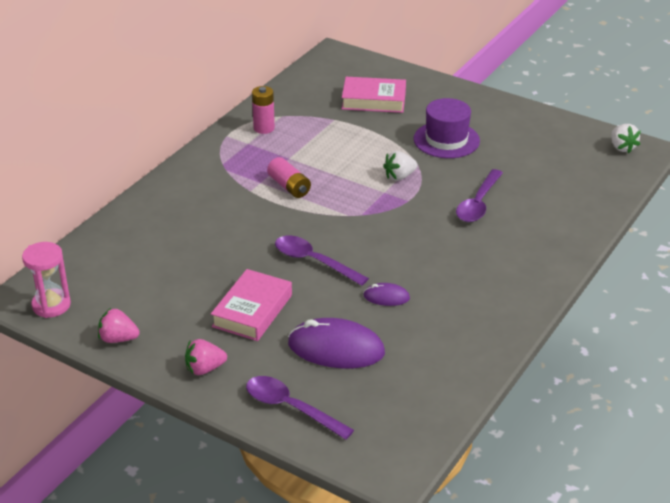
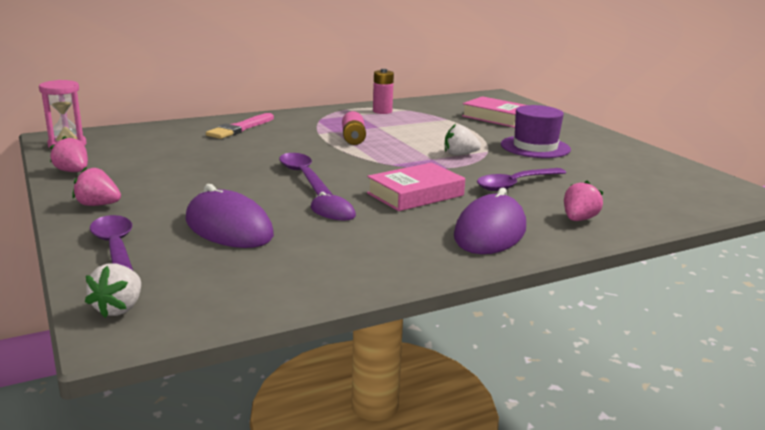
camera: 30 degrees right, 15 degrees down
pink book [211,269,292,341] -> pink book moved to [367,163,465,211]
white strawberry [611,124,641,153] -> white strawberry moved to [85,263,141,318]
none -> pink brush [206,113,274,139]
none -> purple mouse [454,188,526,254]
none -> pink strawberry [564,180,603,221]

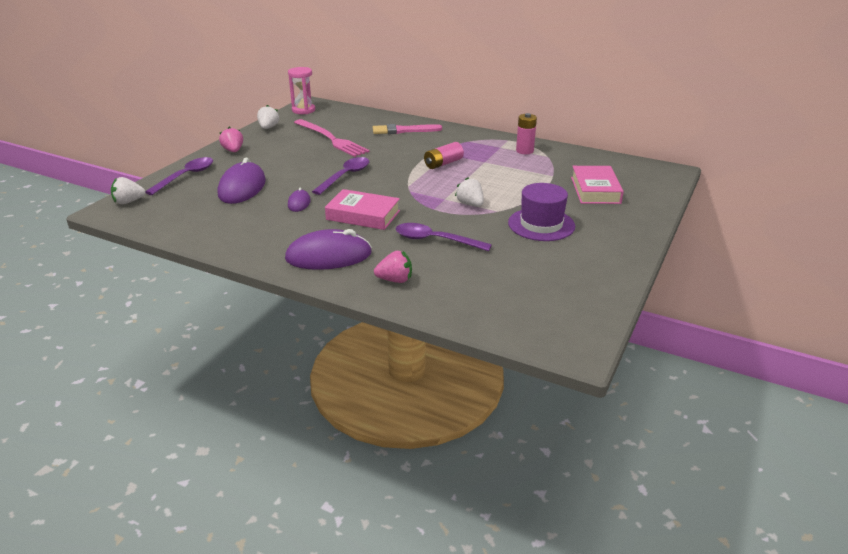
camera: 55 degrees right, 10 degrees up
pink strawberry [50,136,88,172] -> white strawberry [257,105,279,129]
none -> pink fork [294,119,370,157]

